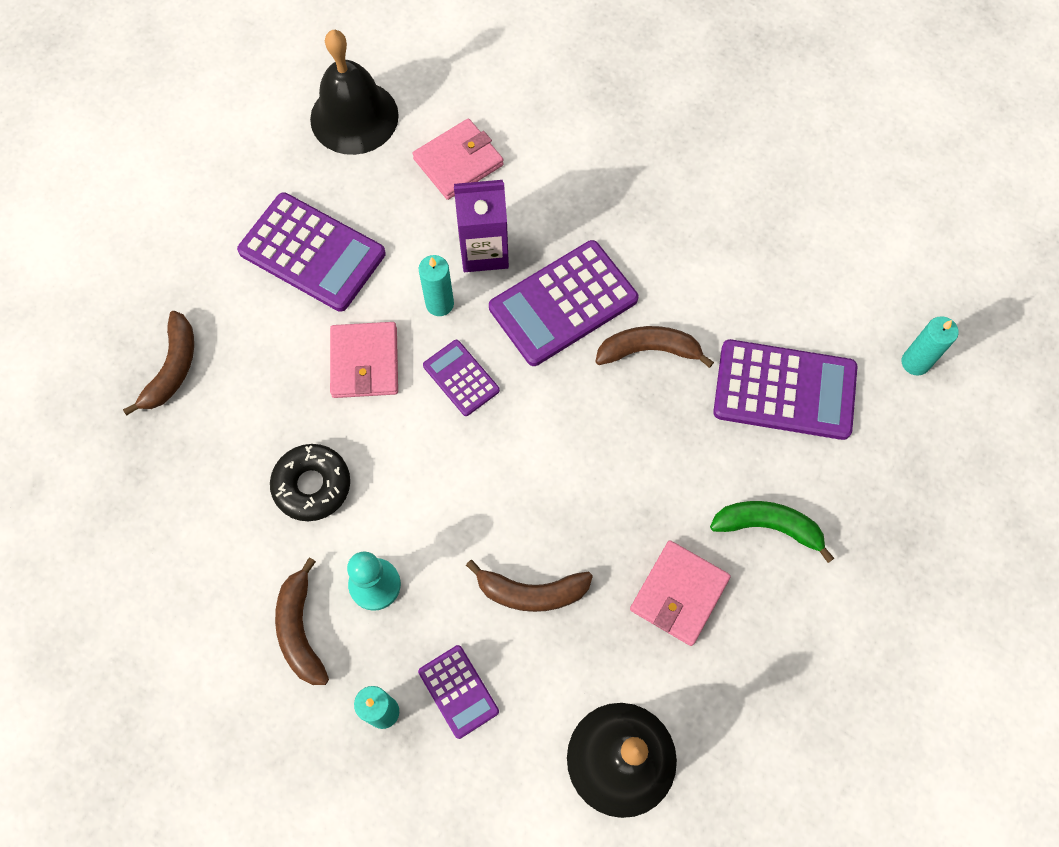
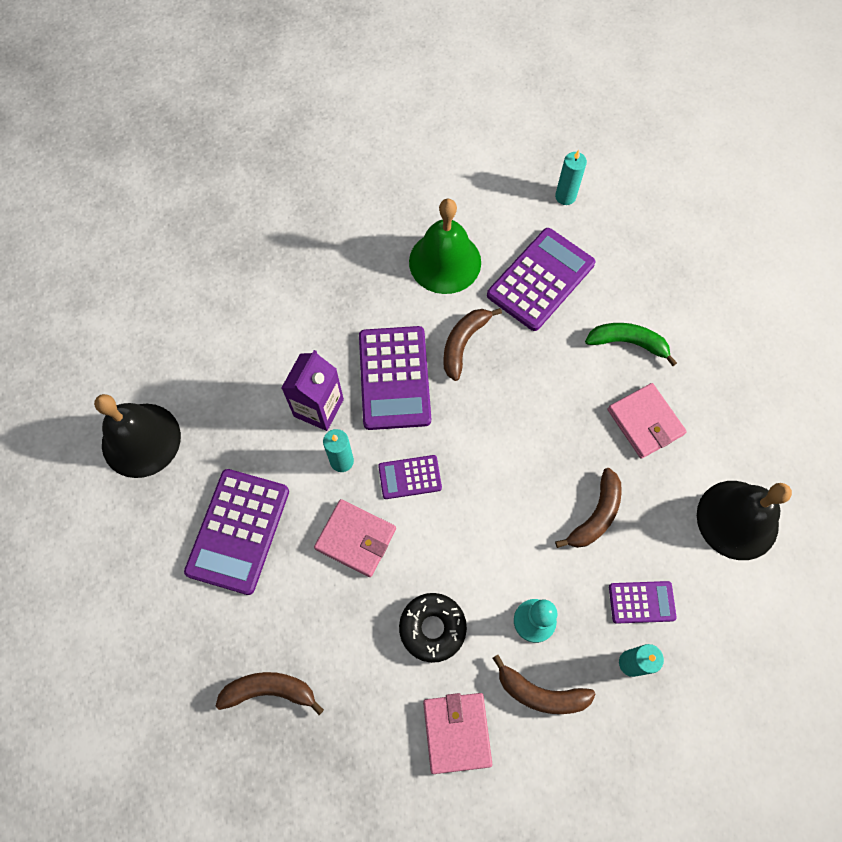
camera: 60 degrees left, 0 degrees up
brown banana [123,311,194,416] -> brown banana turned 45 degrees counterclockwise [216,672,324,715]
purple calculator [237,192,386,312] -> purple calculator turned 135 degrees clockwise [184,469,289,595]
pink wallet [413,118,504,200] -> pink wallet moved to [423,693,492,774]
green banana [710,501,834,563] -> green banana turned 60 degrees clockwise [585,323,677,366]
none -> green bell [409,199,481,294]

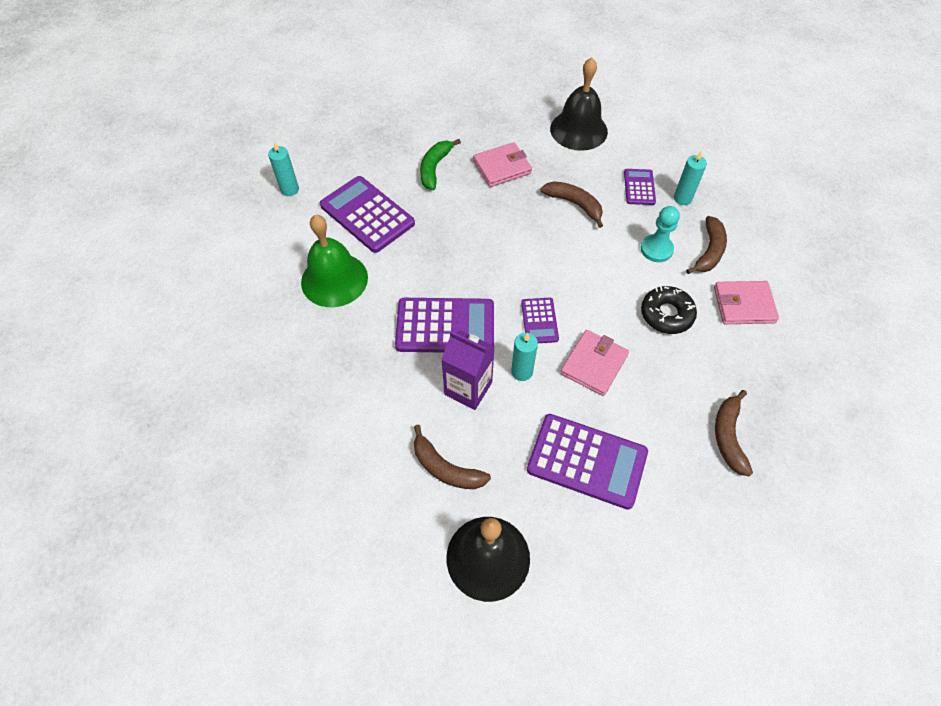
camera: 85 degrees left, 10 degrees down
brown banana [443,308,502,381] -> brown banana moved to [414,425,491,489]

